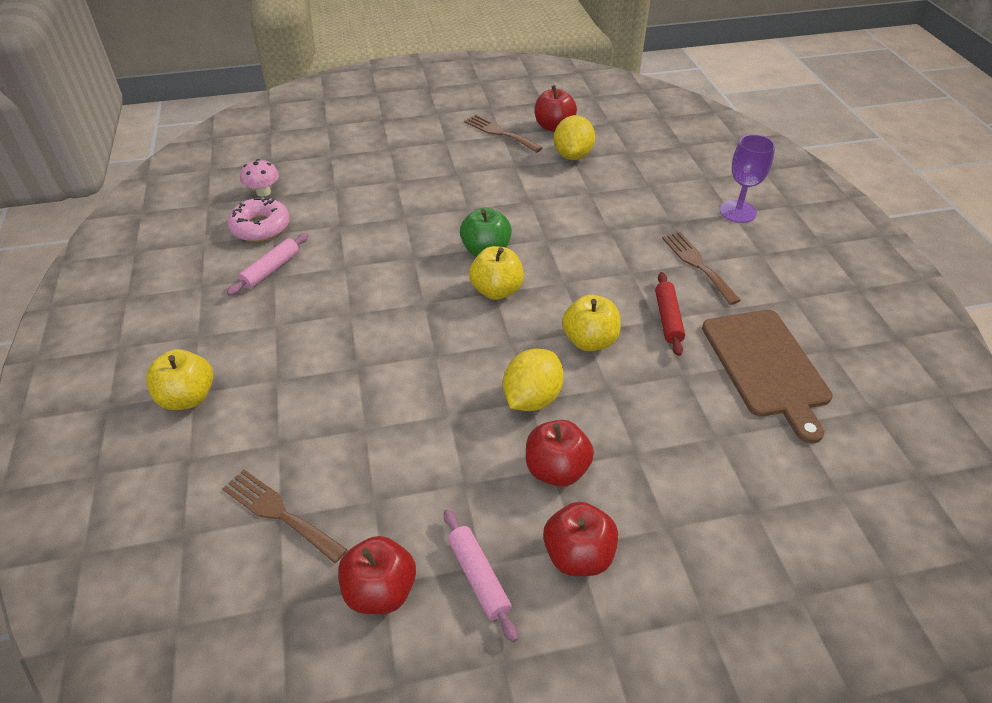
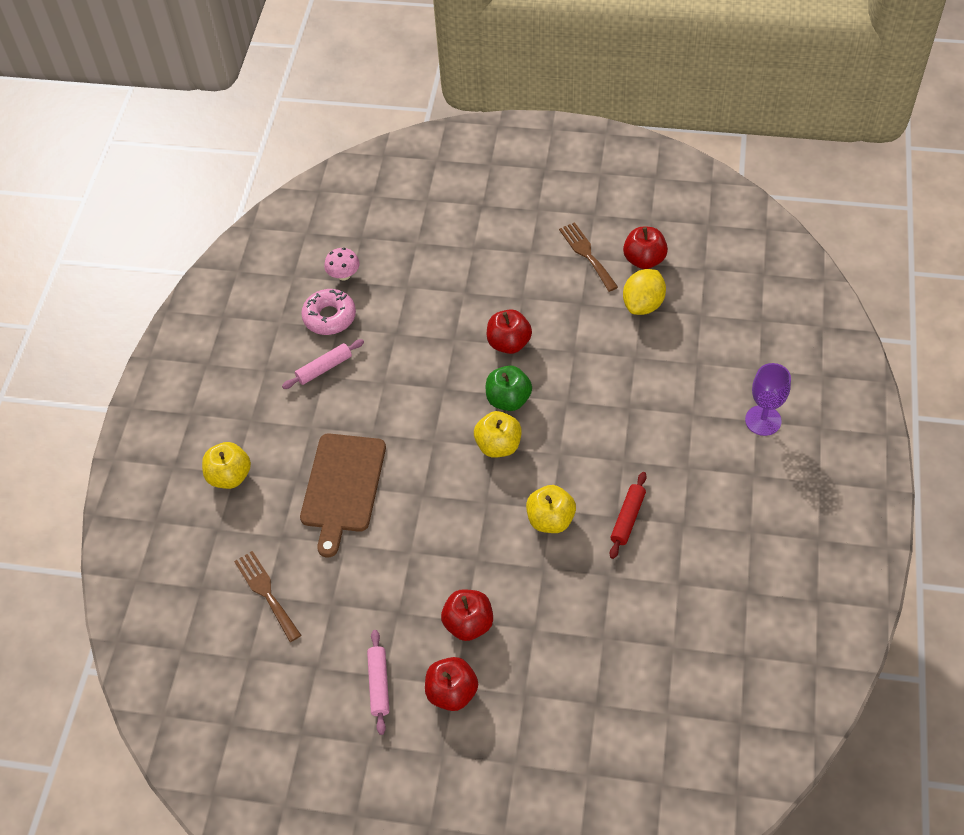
camera: 25 degrees right, 10 degrees up
red apple [338,536,416,614] -> red apple moved to [487,309,532,354]
yellow lemon [503,348,564,411] -> none
brown fork [662,232,741,305] -> none
brown cutting board [702,310,833,443] -> brown cutting board moved to [300,433,386,558]

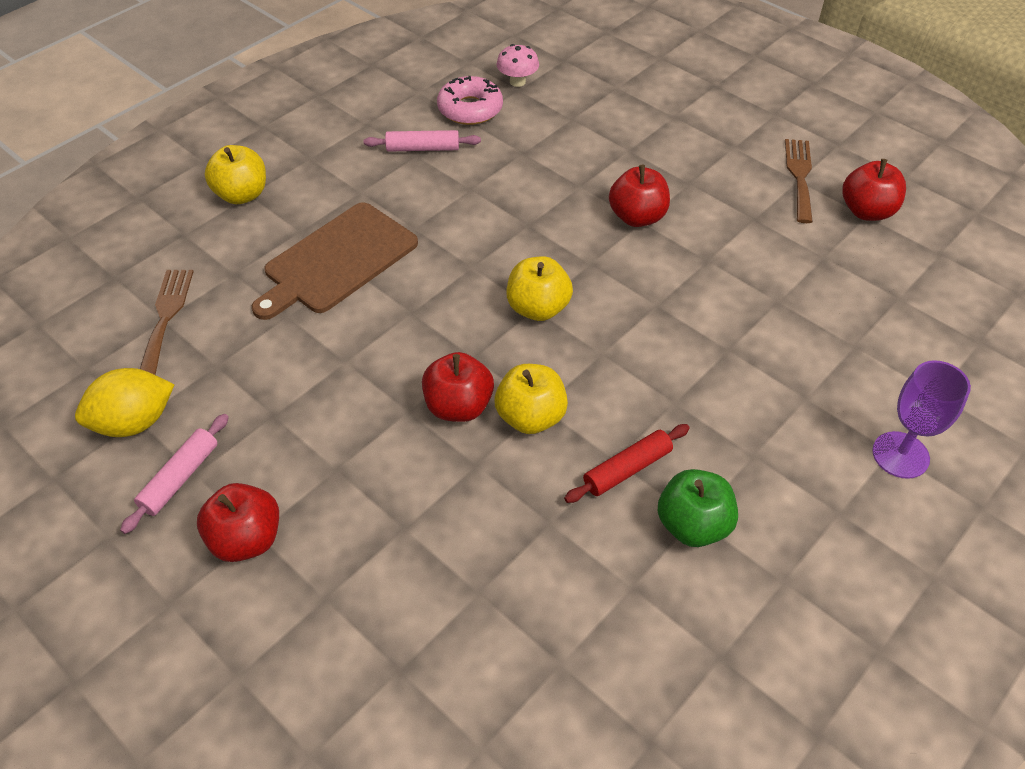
camera: 30 degrees right, 5 degrees down
red apple [441,589,493,641] -> red apple moved to [422,352,494,422]
green apple [486,365,532,411] -> green apple moved to [658,469,738,547]
yellow lemon [623,269,666,315] -> yellow lemon moved to [75,368,175,437]

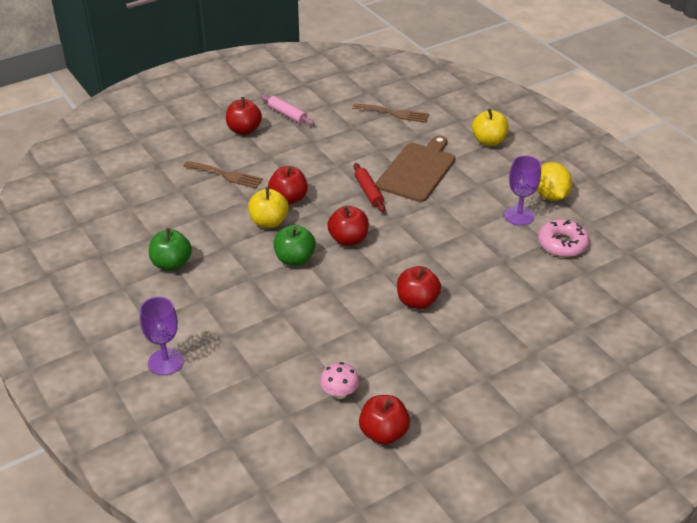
camera: 105 degrees right, 10 degrees down
yellow lemon [75,368,175,437] -> yellow lemon moved to [537,162,572,201]
brown cutting board [252,202,418,320] -> brown cutting board turned 60 degrees clockwise [376,136,456,202]
pink rolling pin [363,130,481,152] -> purple goblet [504,155,541,226]
pink mushroom [496,44,539,87] -> pink mushroom moved to [320,362,359,399]
yellow apple [506,256,573,321] -> red apple [327,206,369,246]
red rolling pin [564,424,690,503] -> red rolling pin moved to [354,163,385,212]
brown fork [785,139,813,223] -> brown fork moved to [183,161,263,188]
none -> green apple [273,225,316,266]

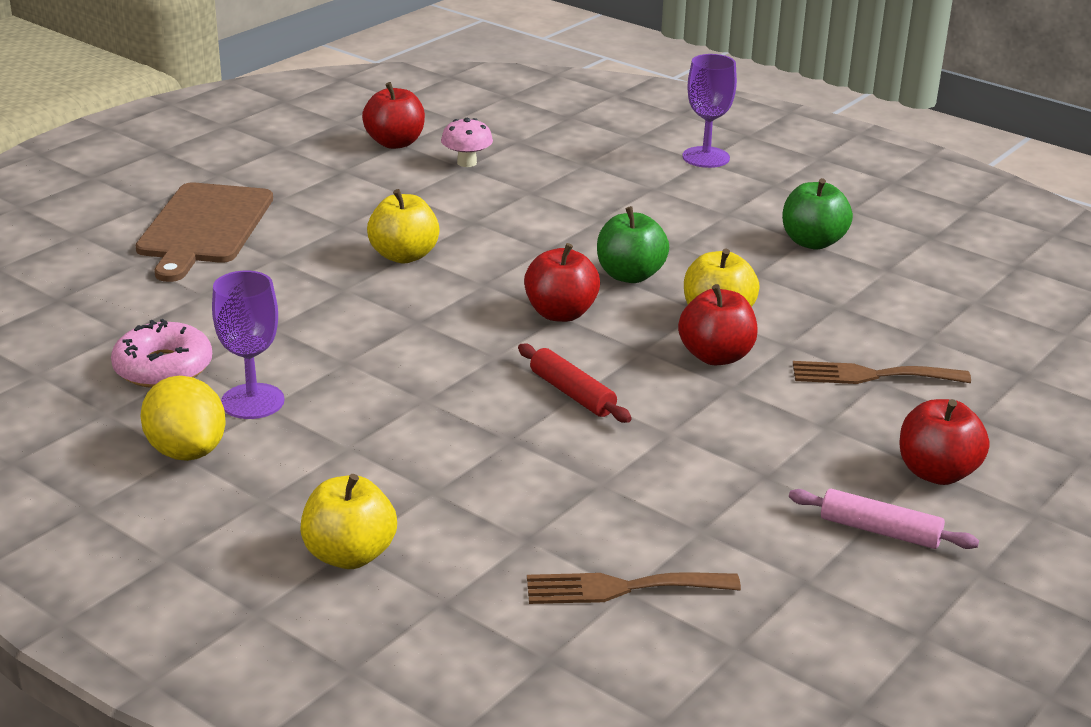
camera: 160 degrees right, 10 degrees down
brown cutting board [376,136,456,202] -> brown cutting board moved to [135,183,273,282]
red apple [397,266,441,309] -> yellow apple [367,189,440,264]

